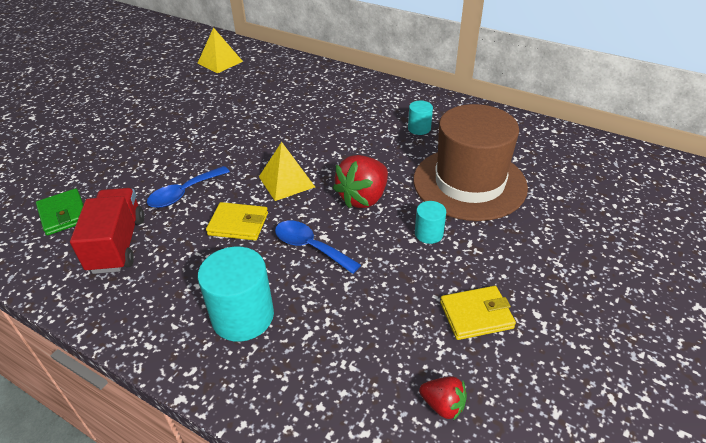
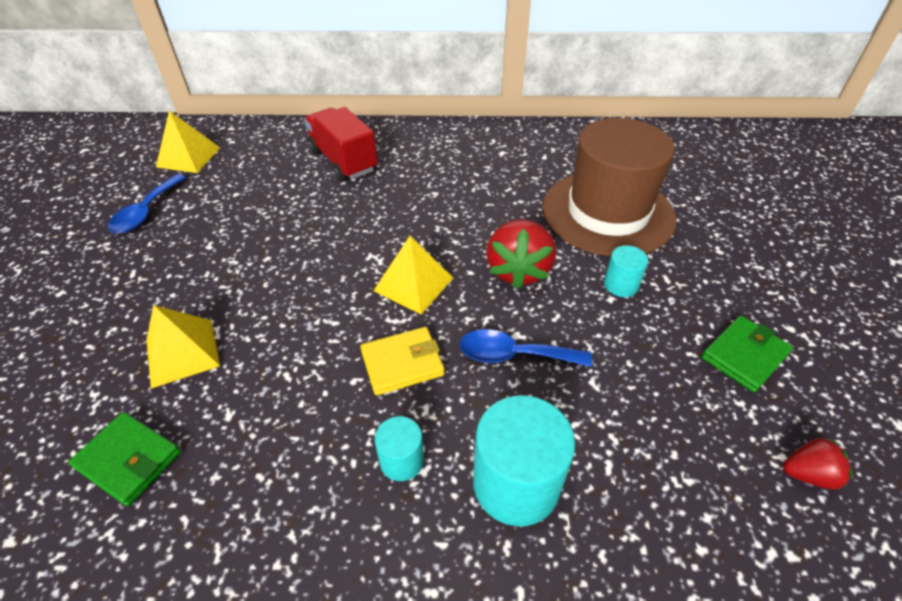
camera: 30 degrees left, 5 degrees up
red truck [70,188,144,274] -> red truck moved to [304,107,378,181]
blue spoon [147,166,230,208] -> blue spoon moved to [107,174,186,233]
turquoise cylinder [408,101,433,135] -> turquoise cylinder moved to [375,416,424,481]
yellow wallet [440,286,516,340] -> green wallet [701,315,793,392]
none -> yellow pyramid [146,305,220,389]

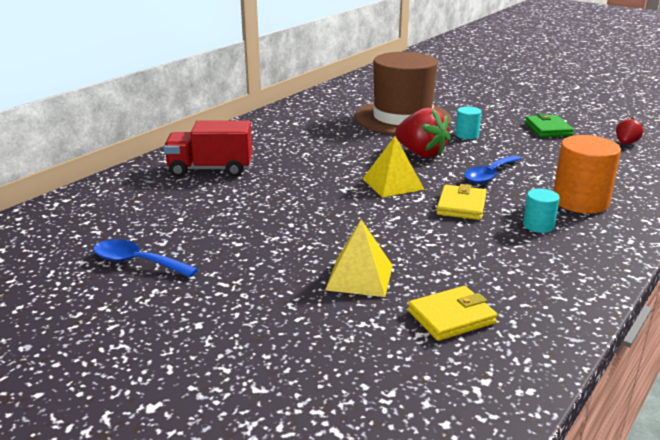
camera: 55 degrees left, 20 degrees down
green wallet [68,412,181,506] -> yellow wallet [408,286,497,341]
blue spoon [107,174,186,233] -> blue spoon turned 150 degrees clockwise [93,239,198,278]
yellow pyramid [156,111,220,173] -> none
turquoise cylinder [473,395,575,526] -> orange cylinder [554,135,621,214]

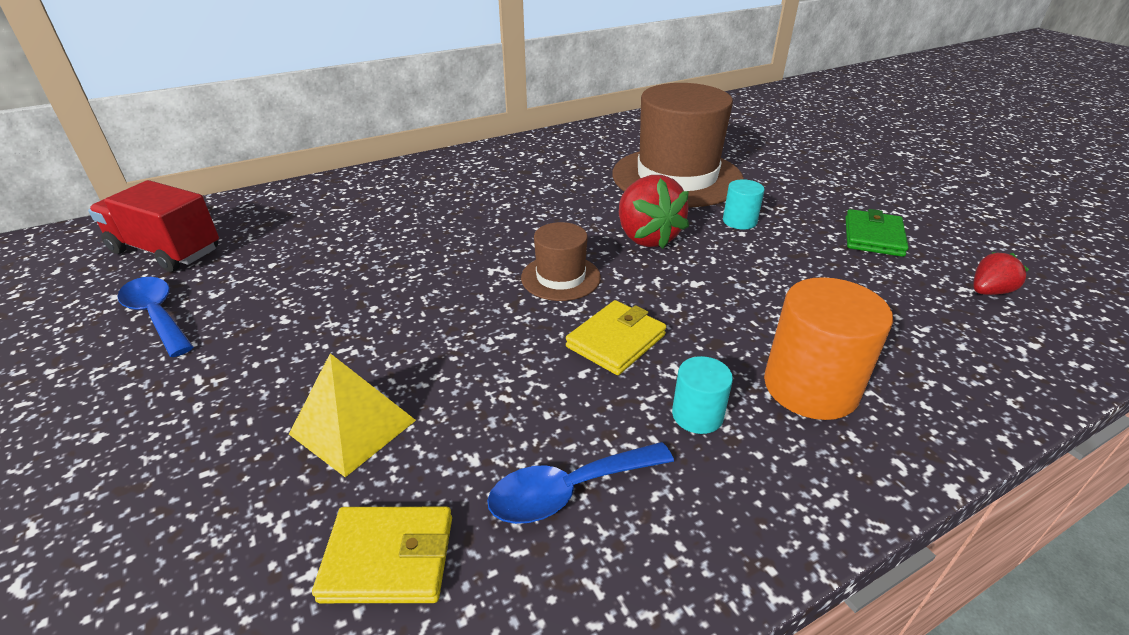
camera: 25 degrees right, 10 degrees up
red truck [164,121,252,177] -> red truck moved to [88,180,219,272]
yellow pyramid [363,136,425,197] -> brown hat [521,222,601,301]
blue spoon [464,155,521,184] -> blue spoon moved to [487,442,674,524]

